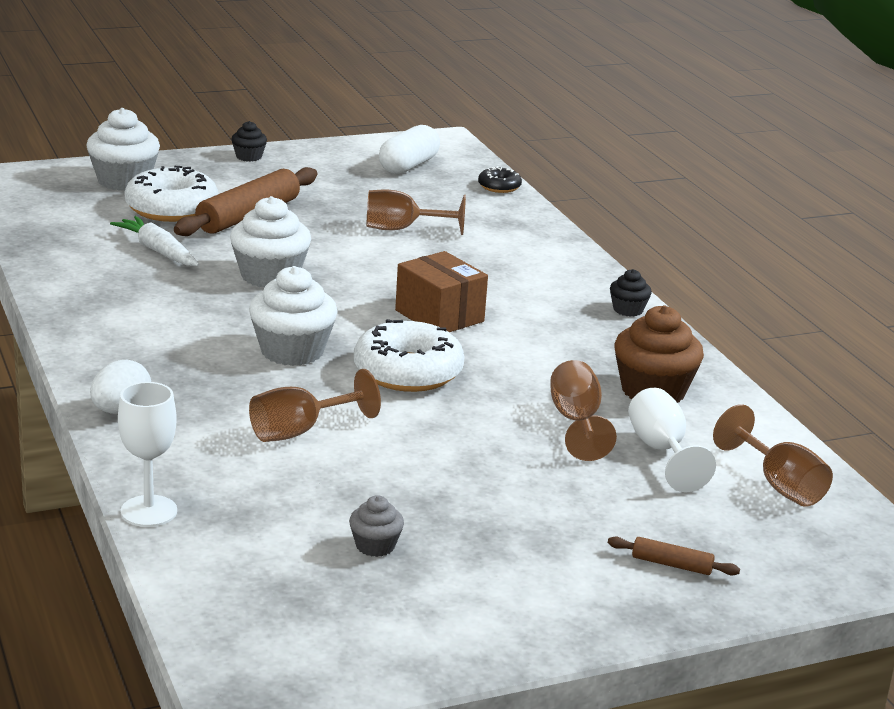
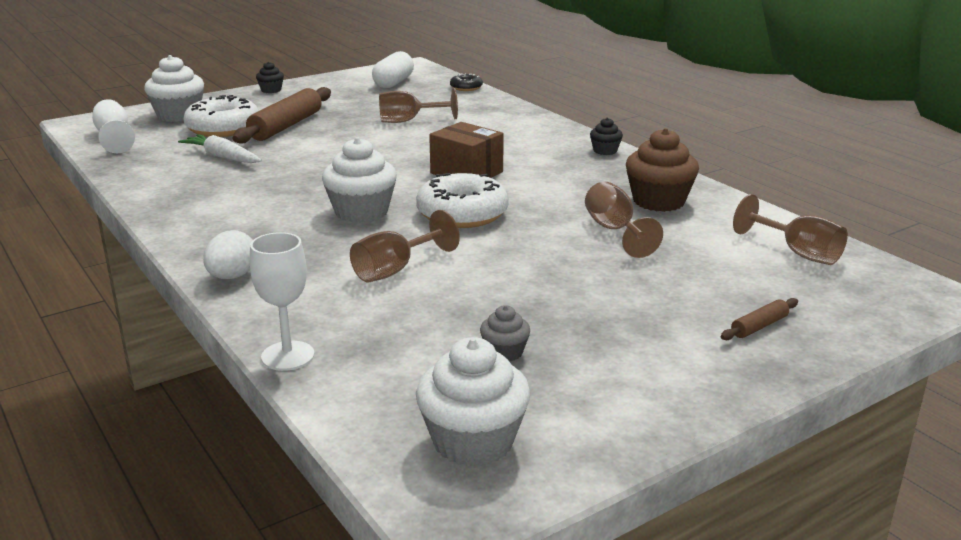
camera: 10 degrees left, 0 degrees up
white cupcake [230,196,311,288] -> white cupcake moved to [416,337,530,466]
brown rolling pin [608,537,740,575] -> brown rolling pin turned 45 degrees counterclockwise [721,298,798,340]
white goblet [628,388,716,492] -> white goblet moved to [92,99,135,153]

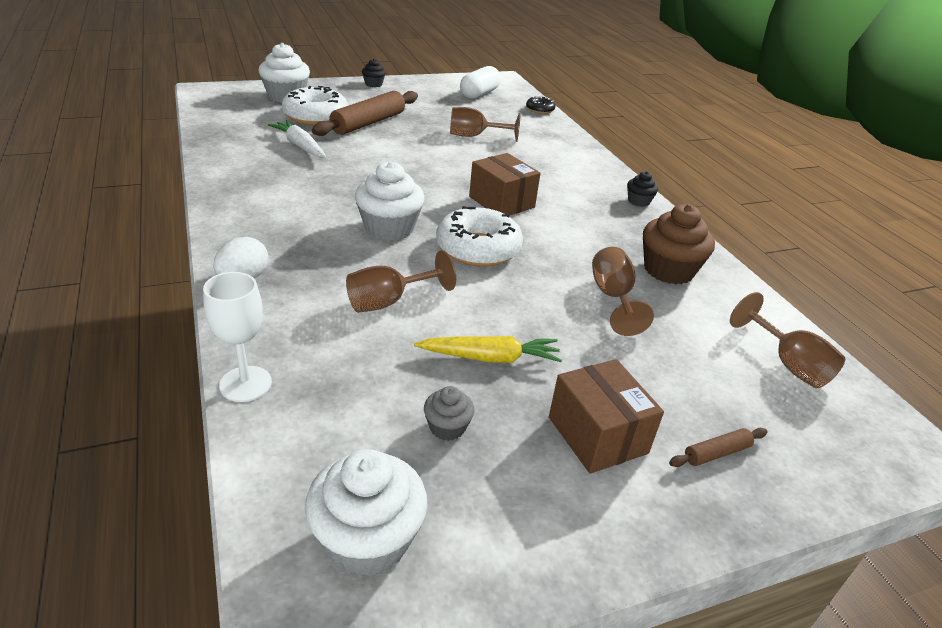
camera: 10 degrees right, 10 degrees up
white goblet [92,99,135,153] -> none
none -> yellow carrot [414,336,562,363]
none -> brown box [549,359,664,473]

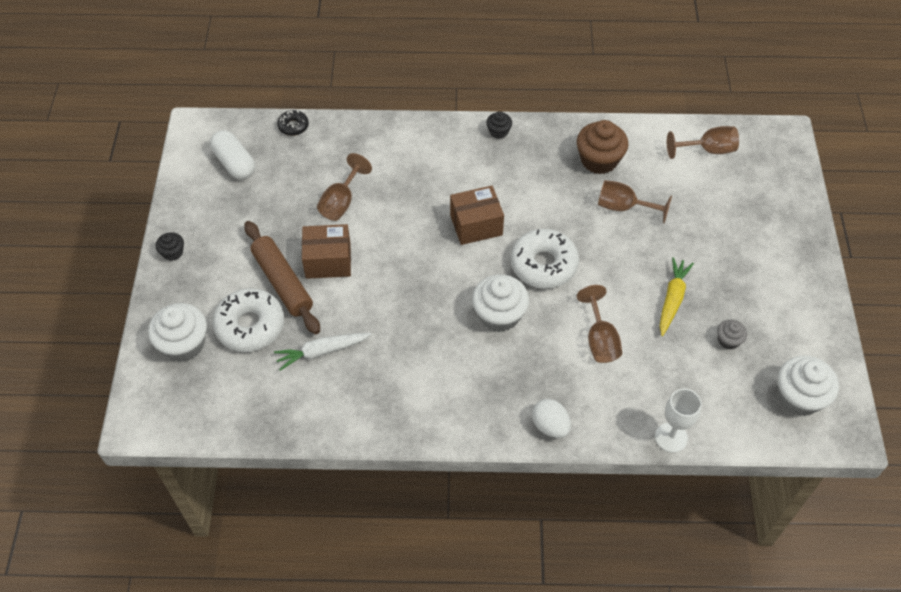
camera: 65 degrees left, 20 degrees up
brown box [549,359,664,473] -> brown box moved to [302,224,351,279]
brown rolling pin [669,428,767,467] -> none

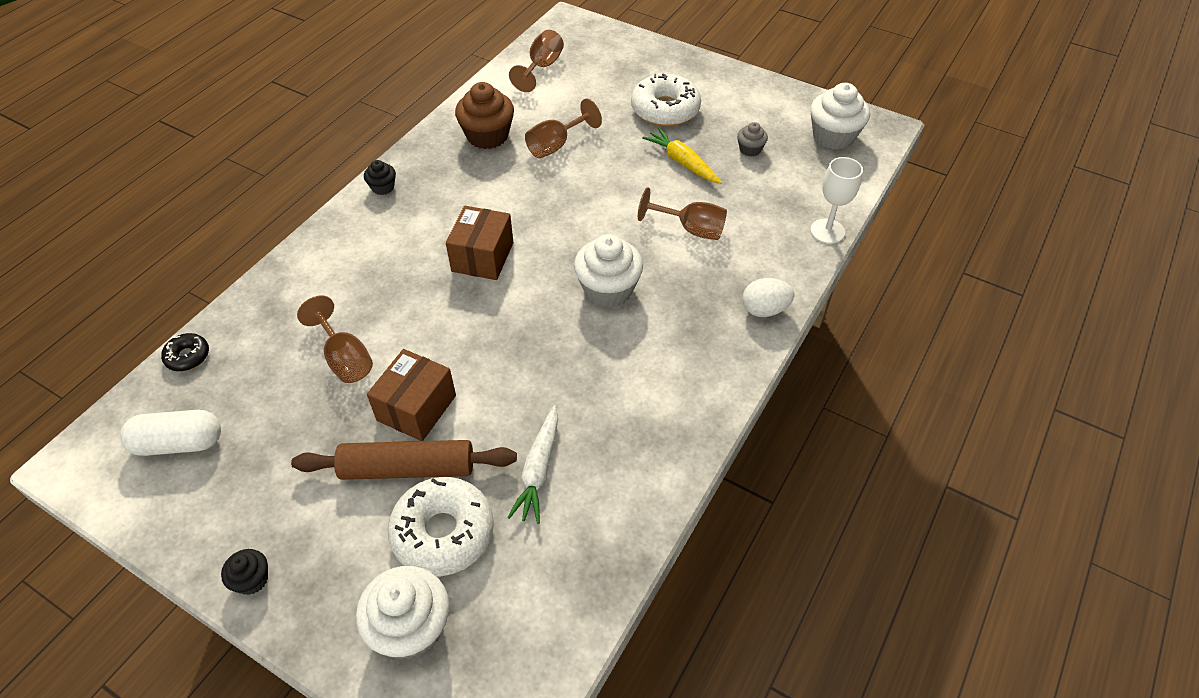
camera: 60 degrees left, 5 degrees down
white donut [511,229,579,289] -> white donut moved to [631,73,701,127]

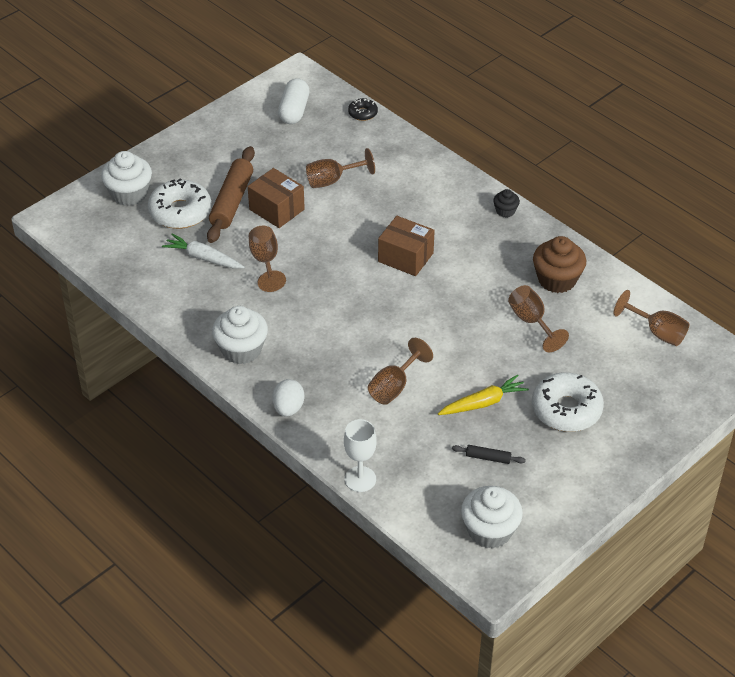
camera: 105 degrees right, 5 degrees down
black cupcake [221,549,268,595] -> none
white cupcake [574,234,643,307] -> white cupcake moved to [212,306,268,364]
grey cupcake [737,122,768,156] -> black rolling pin [452,445,526,464]
none -> brown goblet [249,226,286,292]

